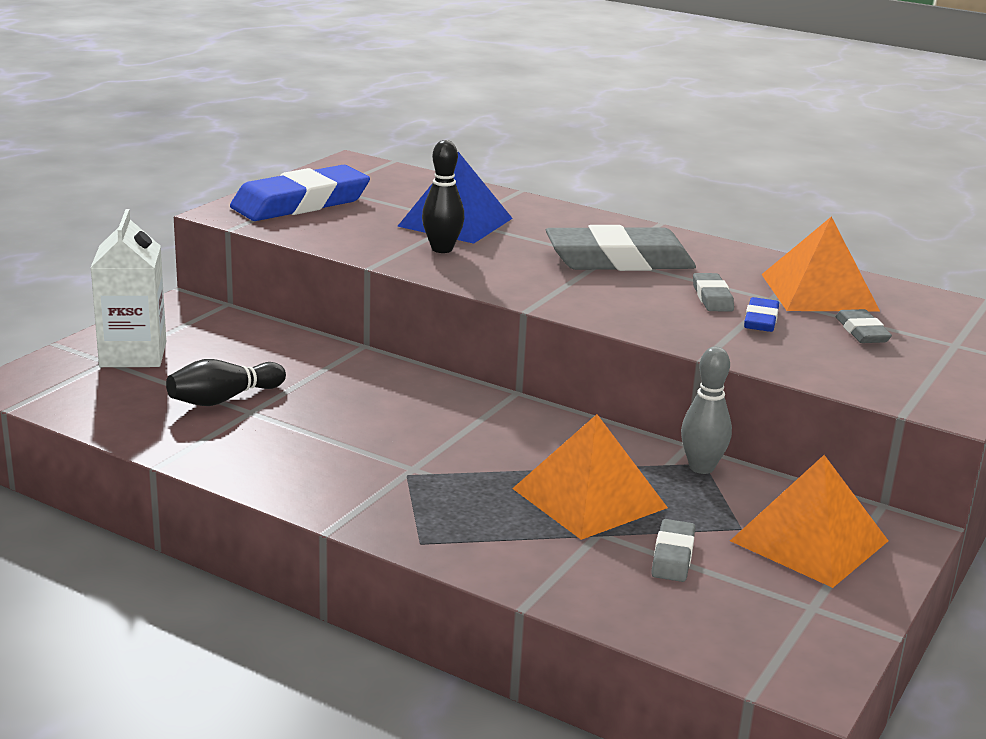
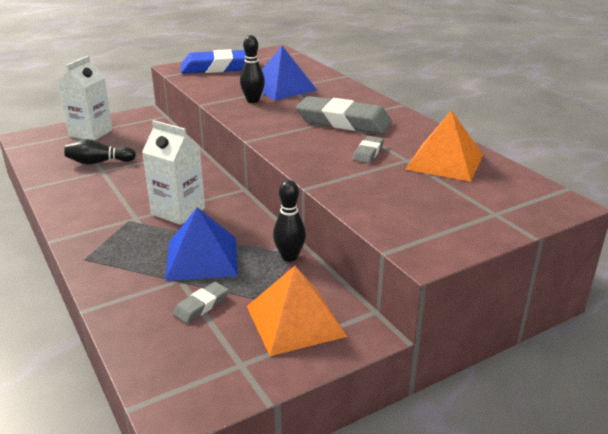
camera: 30 degrees right, 5 degrees up
orange pyramid [512,414,668,540] -> blue pyramid [165,207,238,281]
grey bowling pin [681,347,732,474] -> black bowling pin [273,180,306,262]
blue eraser [744,297,779,332] -> none
grey eraser [835,309,892,343] -> none
none -> white carton [142,120,205,225]

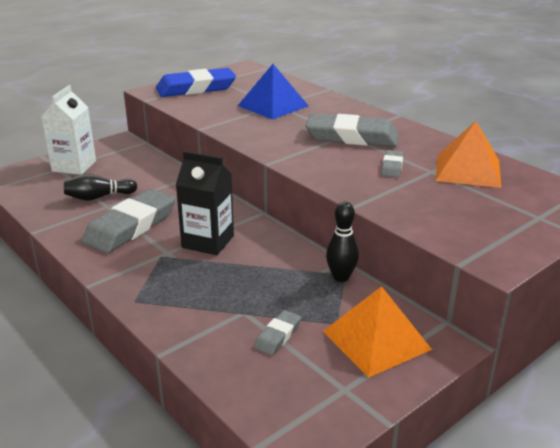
camera: 10 degrees left, 0 degrees up
white carton [142,120,205,225] -> black carton [176,151,234,255]
blue pyramid [165,207,238,281] -> none
black bowling pin [240,35,265,103] -> none
none -> grey eraser [82,189,175,253]

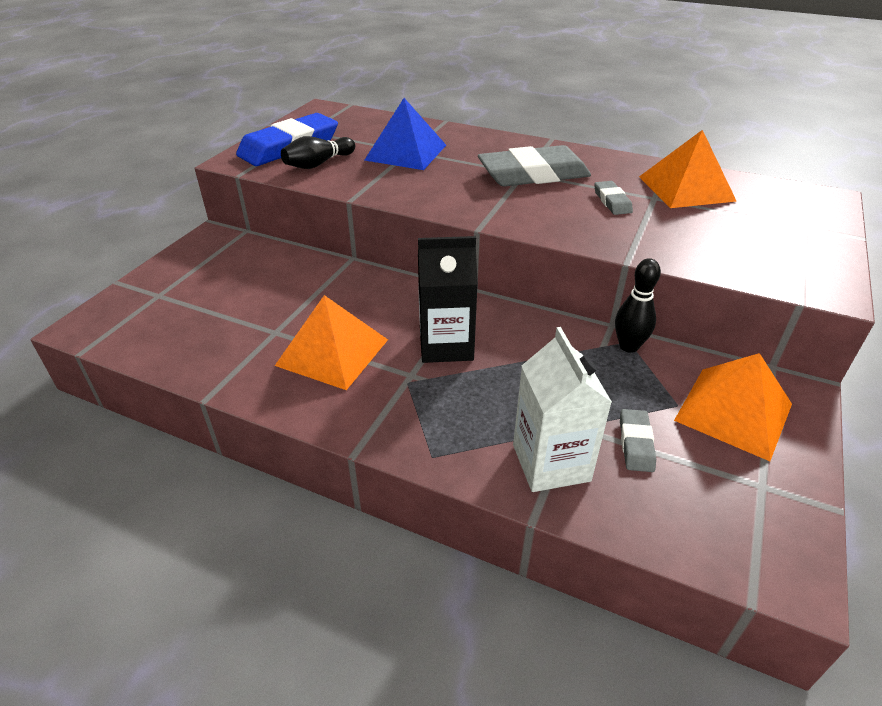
camera: 25 degrees left, 10 degrees up
white carton [41,85,96,175] -> white carton moved to [513,327,612,492]
black bowling pin [64,174,137,201] -> black bowling pin moved to [281,136,355,169]
grey eraser [82,189,175,253] -> orange pyramid [275,295,388,390]

